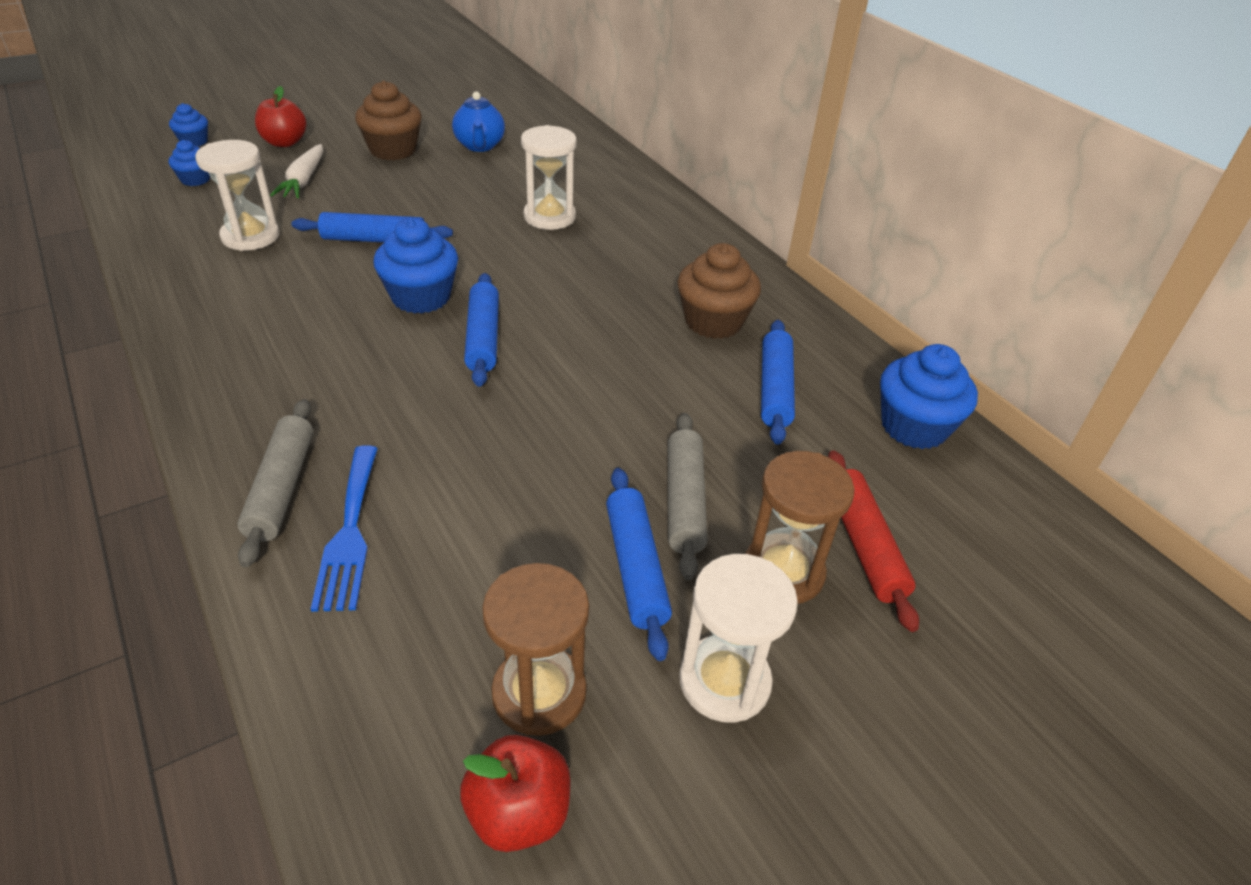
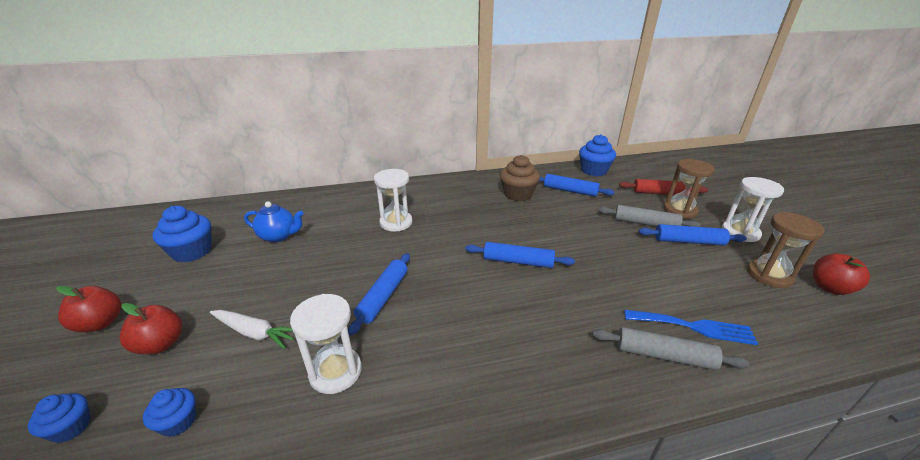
camera: 70 degrees left, 10 degrees down
brown cupcake [355,80,422,160] -> none
blue cupcake [373,218,458,314] -> blue cupcake moved to [152,206,212,263]
none -> red apple [56,286,121,332]

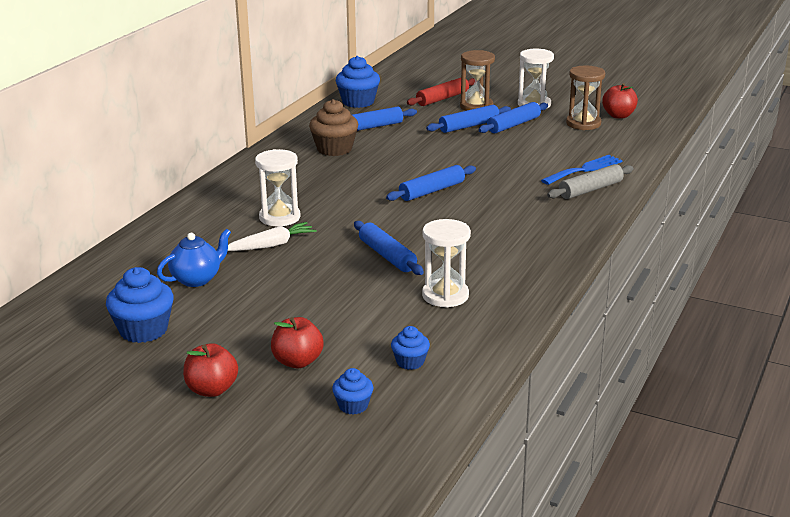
camera: 50 degrees left, 5 degrees down
white carrot [210,310,294,349] -> white carrot moved to [228,222,317,251]
grey rolling pin [598,205,701,227] -> blue rolling pin [426,105,511,133]

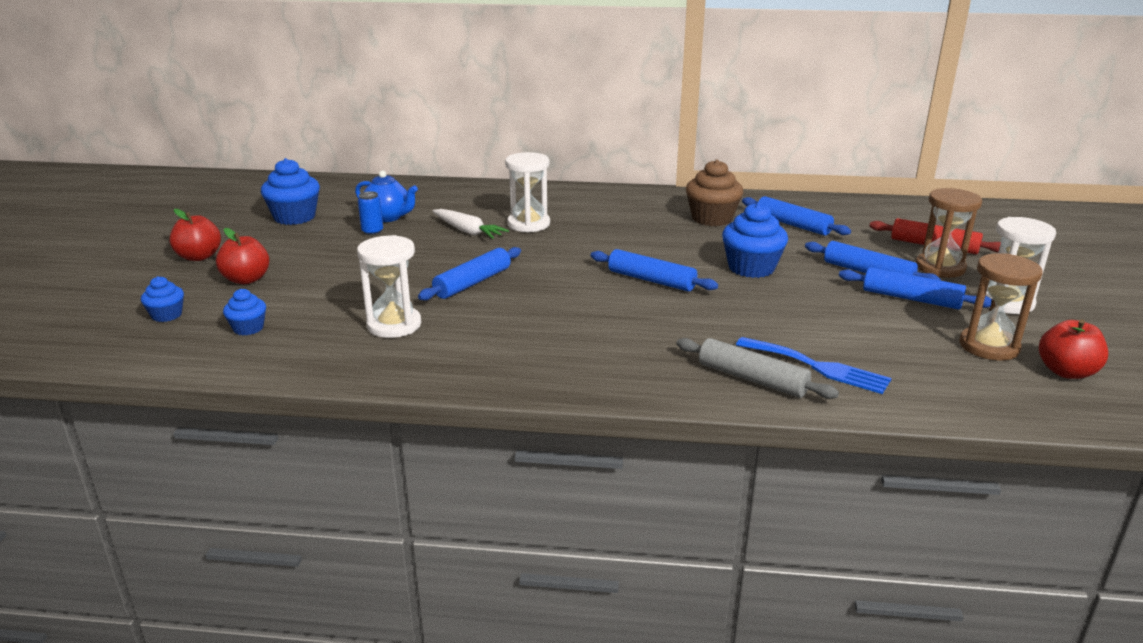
camera: 70 degrees right, 0 degrees up
blue cupcake [336,56,380,108] -> blue cupcake moved to [722,202,788,278]
none -> blue can [358,191,383,235]

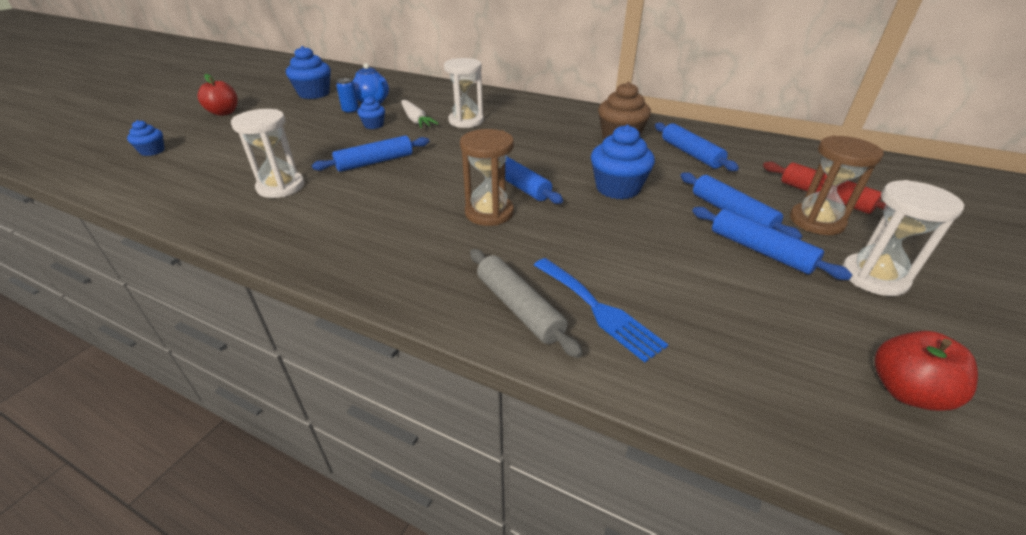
camera: 20 degrees right, 10 degrees up
red apple [216,228,269,284] -> none
blue cupcake [223,289,266,335] -> blue cupcake moved to [357,96,385,129]
brown hourglass [959,253,1043,361] -> brown hourglass moved to [460,129,514,226]

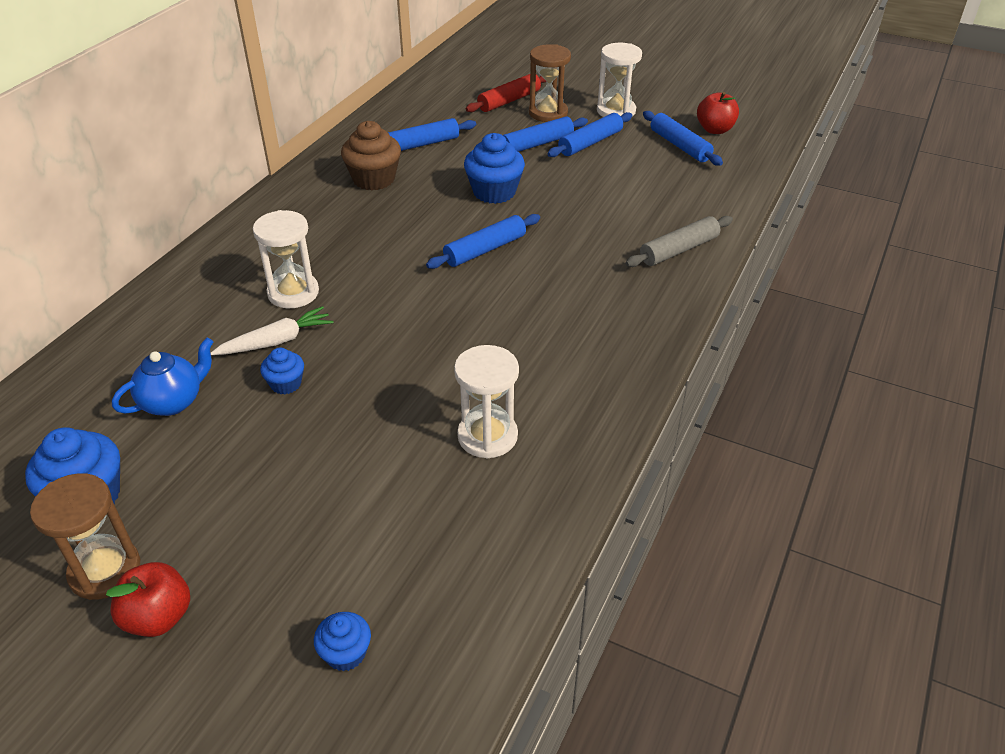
camera: 90 degrees left, 5 degrees up
blue rolling pin [312,135,429,172] -> blue rolling pin moved to [643,111,723,166]
blue can [336,78,359,114] -> none
brown hourglass [460,129,514,226] -> brown hourglass moved to [30,473,140,600]
blue fork [534,258,668,362] -> none

